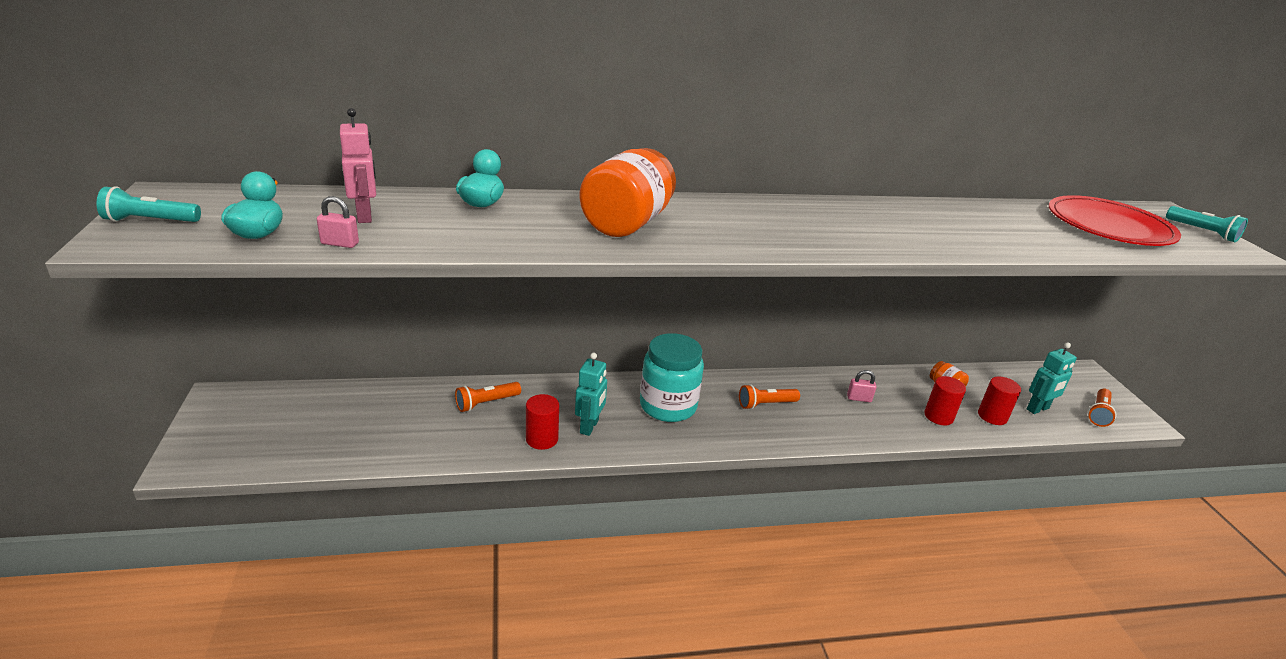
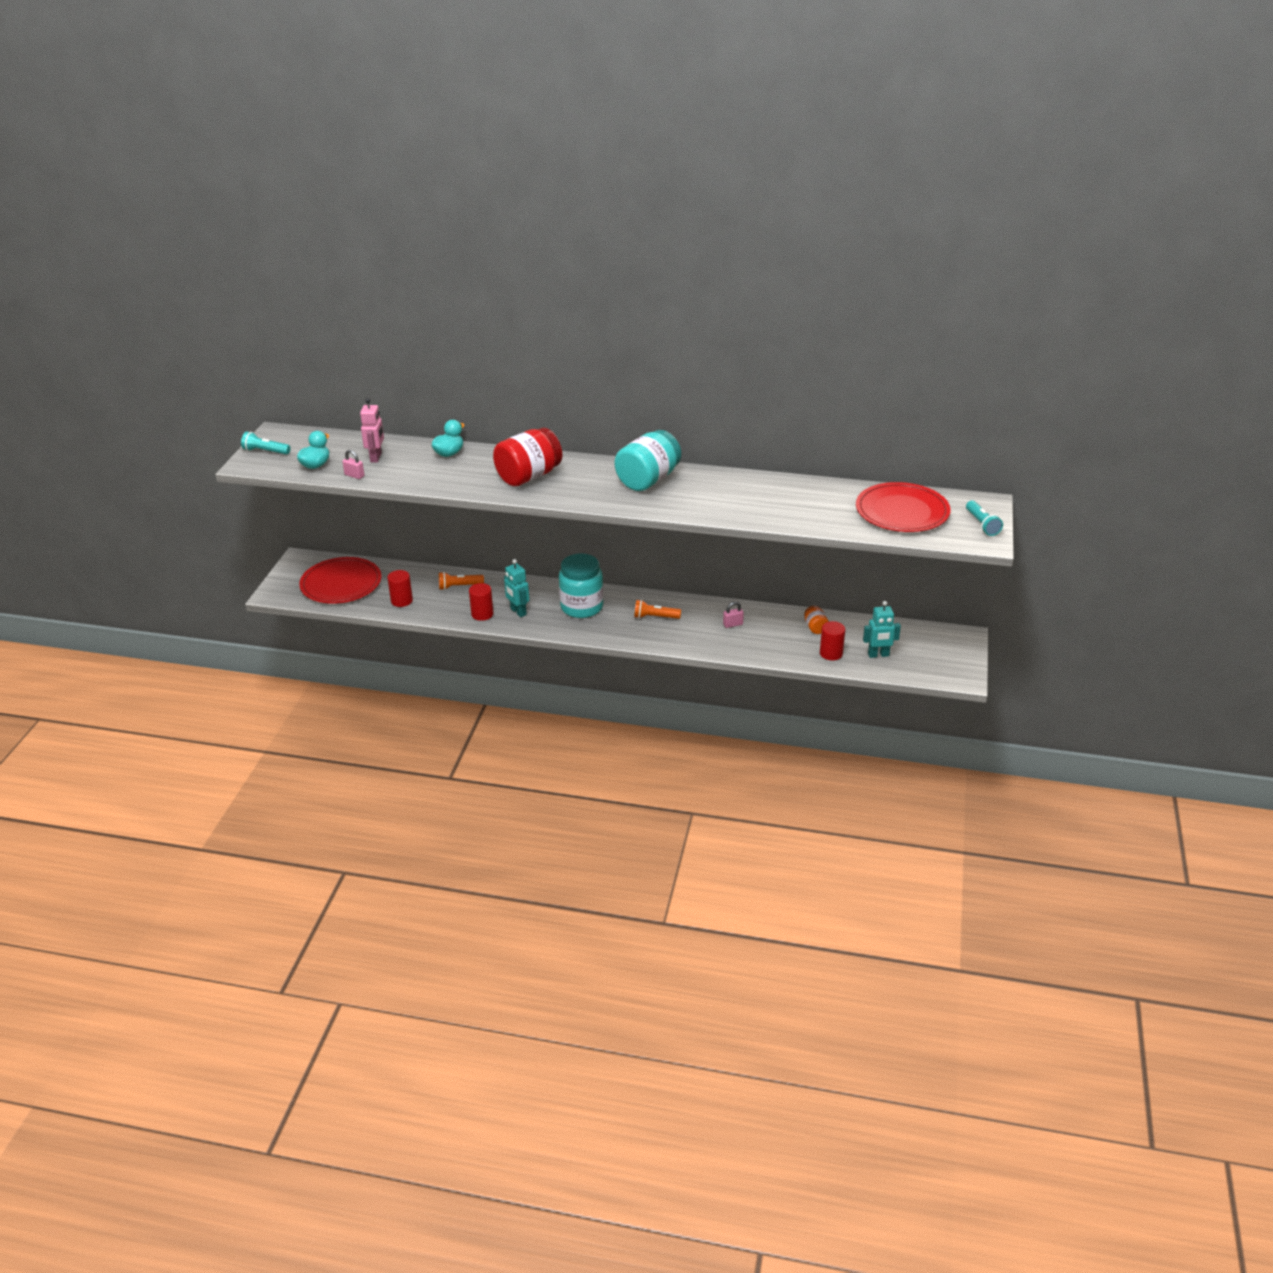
camera: 25 degrees right, 5 degrees up
turquoise robot [575,353,607,436] -> turquoise robot turned 105 degrees clockwise [504,559,529,617]
orange jar [579,148,676,237] -> red jar [493,428,562,486]
pink padlock [847,370,877,402] -> pink padlock turned 45 degrees counterclockwise [723,602,744,628]
red cylinder [924,376,966,425] -> red cylinder moved to [387,570,413,607]
orange flashlight [1088,389,1116,427] -> none
none -> red plate [299,557,382,604]
none -> turquoise jar [615,430,681,491]

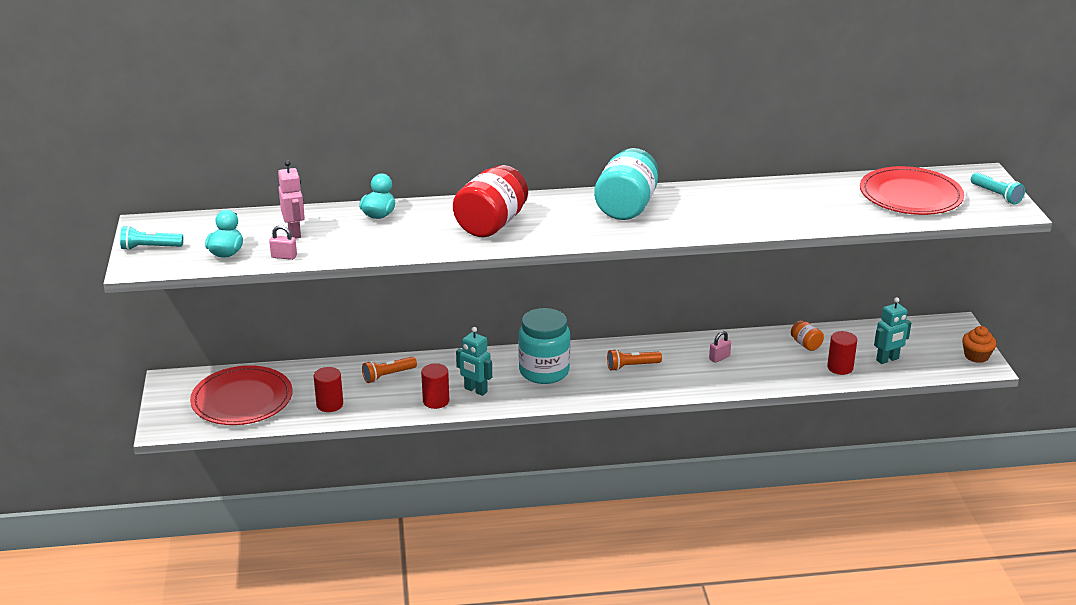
camera: 20 degrees left, 5 degrees down
none -> orange cupcake [962,326,997,363]

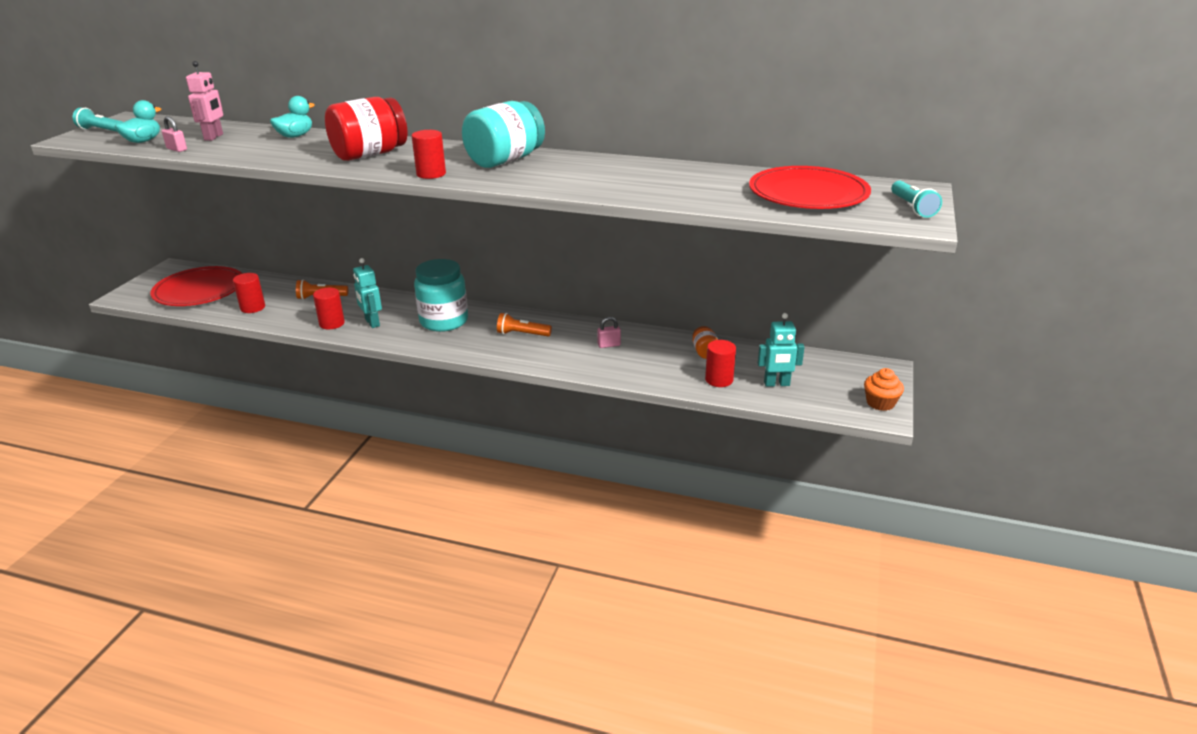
camera: 25 degrees right, 0 degrees up
none -> red cylinder [412,130,446,179]

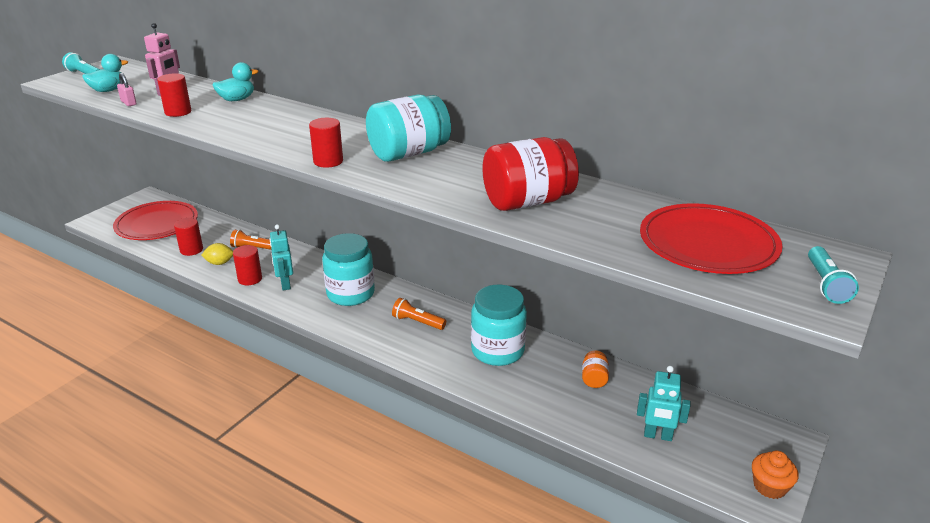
camera: 15 degrees right, 0 degrees up
red jar [325,97,407,161] -> red jar moved to [482,137,579,211]
pink padlock [597,317,621,348] -> turquoise jar [471,285,527,366]
red cylinder [705,340,736,387] -> red cylinder moved to [157,73,191,117]
none -> yellow lemon [201,243,233,265]

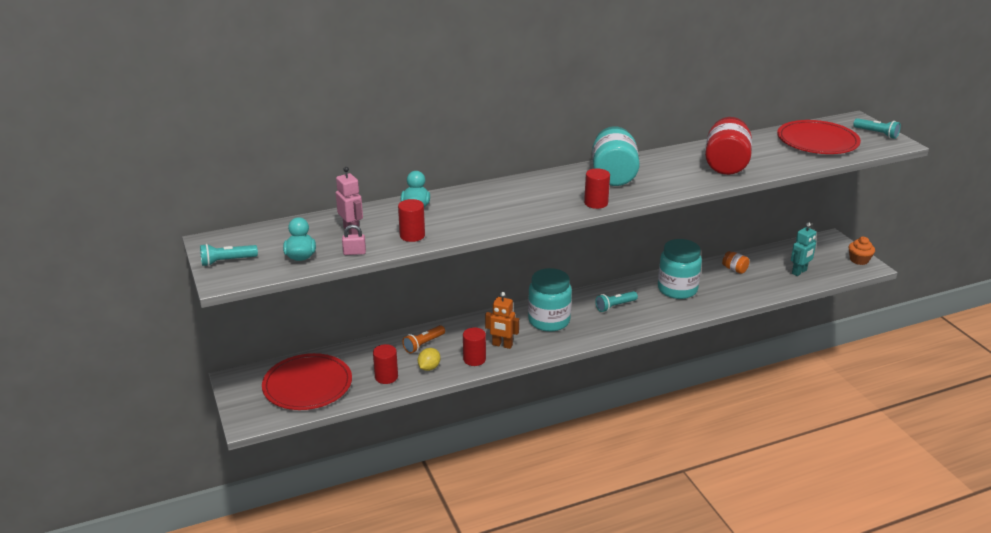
camera: 55 degrees left, 0 degrees up
turquoise robot [269,224,293,290] -> orange robot [485,292,519,349]
orange flashlight [392,298,446,330] -> turquoise flashlight [595,291,638,312]

